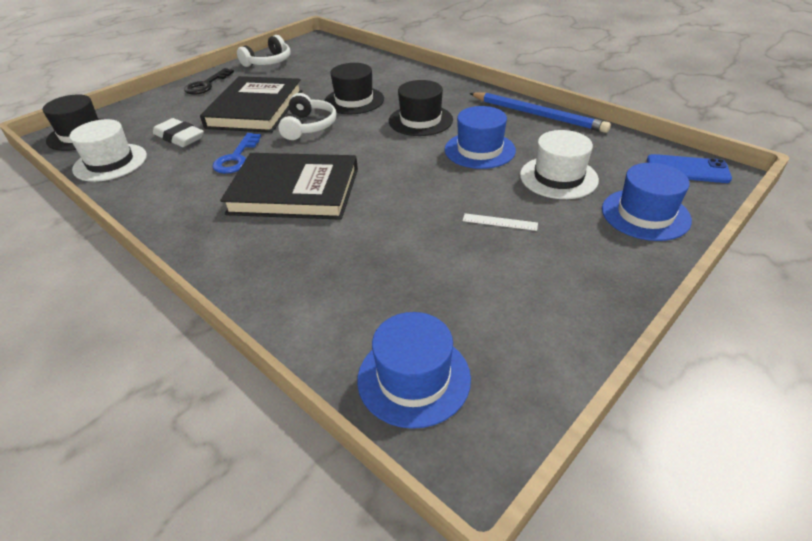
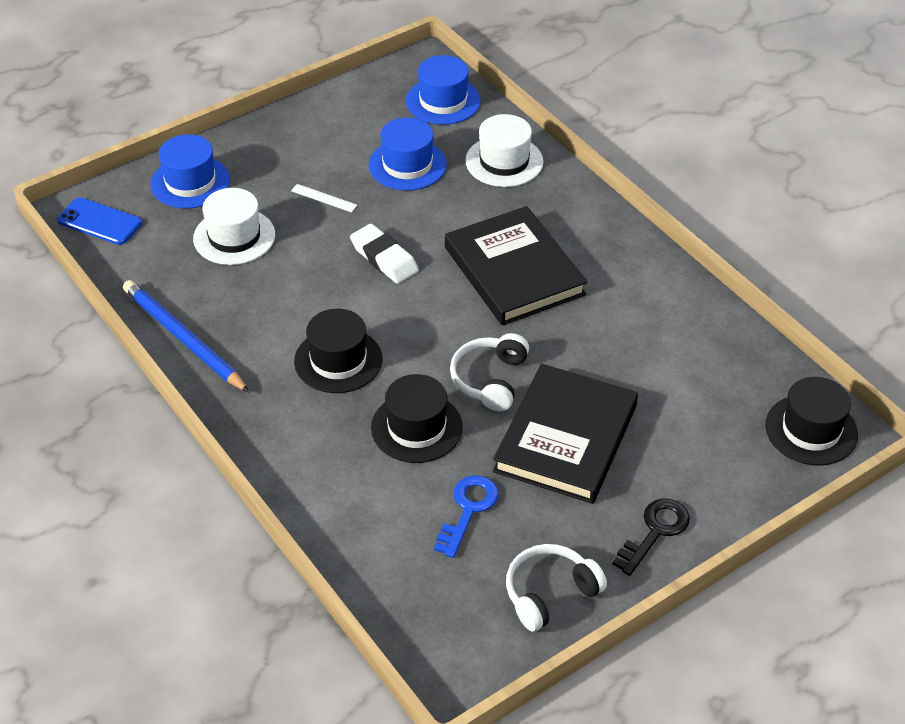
camera: 170 degrees left, 5 degrees up
white hat [69,119,147,182] -> white hat moved to [465,114,543,187]
white eraser [153,118,204,147] -> white eraser moved to [350,224,419,284]
blue key [213,133,261,174] -> blue key moved to [434,475,499,558]
black book [220,153,358,220] -> black book turned 45 degrees clockwise [445,206,587,326]
blue hat [445,106,516,169] -> blue hat moved to [369,117,447,191]

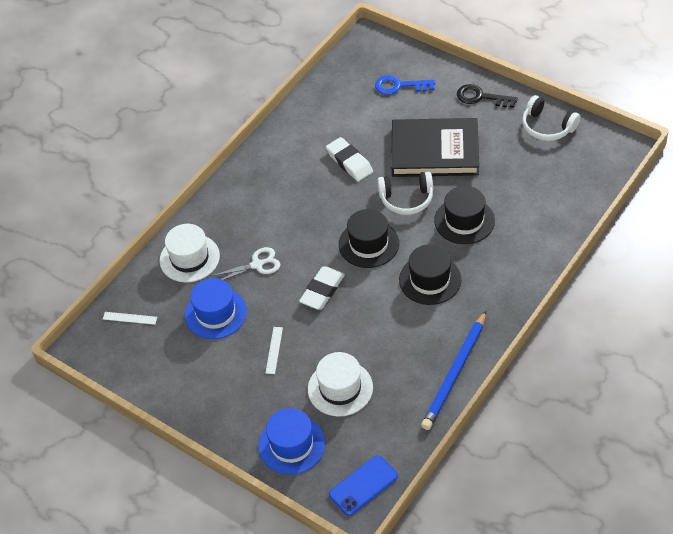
camera: 105 degrees left, 5 degrees up
blue phone [57,197,142,245] -> blue phone turned 45 degrees clockwise [329,455,398,516]
blue hat [406,55,481,125] -> white ruler [103,312,157,325]
blue key [434,475,499,558] -> blue key moved to [375,75,435,95]
black book [445,206,587,326] -> none
black hat [765,377,858,465] -> black hat moved to [339,209,399,268]
none -> white scissors [212,247,280,280]
none -> white eraser [326,137,373,181]

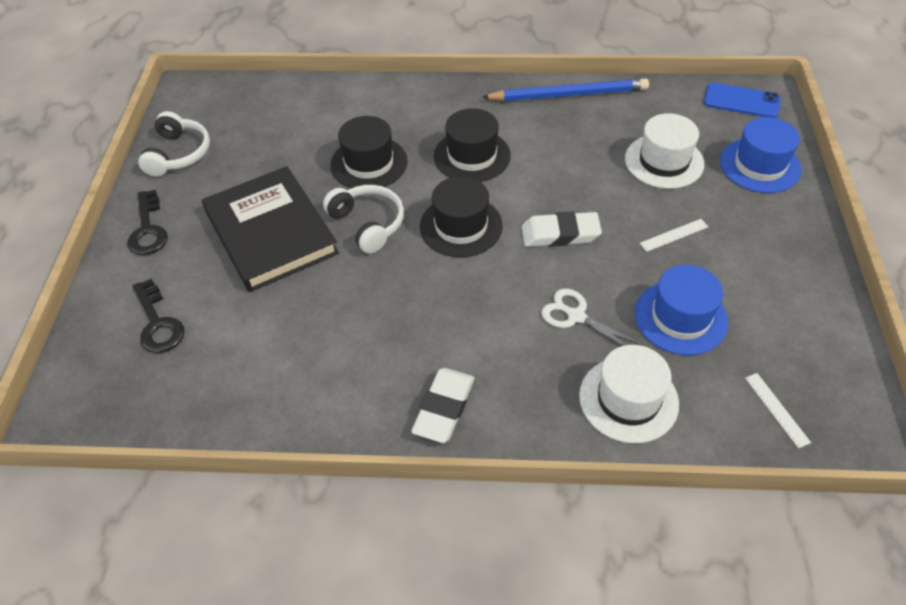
camera: 125 degrees left, 0 degrees up
white eraser [326,137,373,181] -> white eraser moved to [411,368,475,443]
blue key [375,75,435,95] -> black key [132,279,184,353]

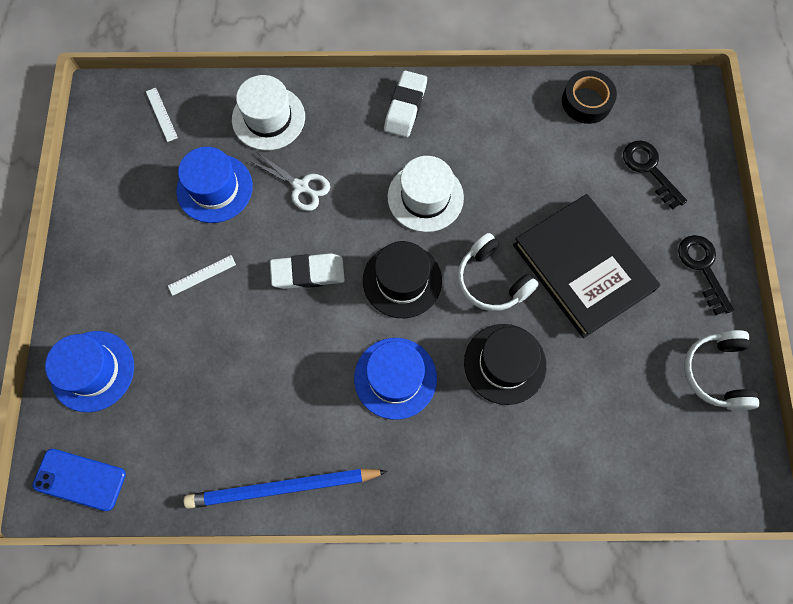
camera: 175 degrees right, 20 degrees up
black hat [434,108,511,182] -> blue hat [354,338,437,420]
white hat [625,113,704,189] -> white hat moved to [388,156,464,232]
none -> black tape [562,70,617,124]

